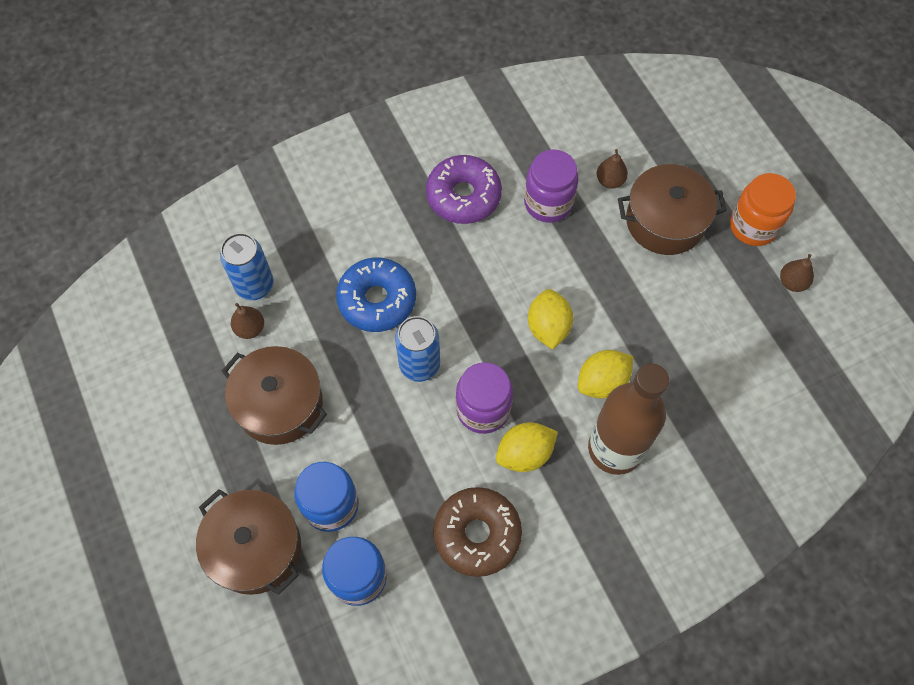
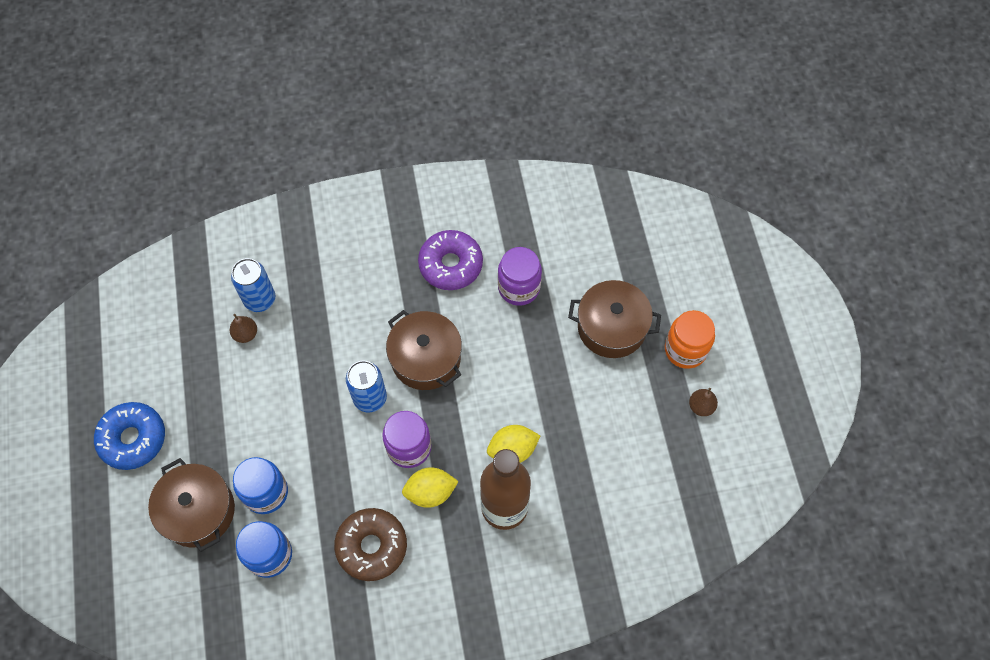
camera: 15 degrees right, 0 degrees up
brown pot [222,346,327,445] -> brown pot moved to [386,310,462,390]
blue donut [336,257,416,332] -> blue donut moved to [94,402,165,470]
yellow lemon [528,289,573,349] -> none
brown pear [597,149,628,189] -> none

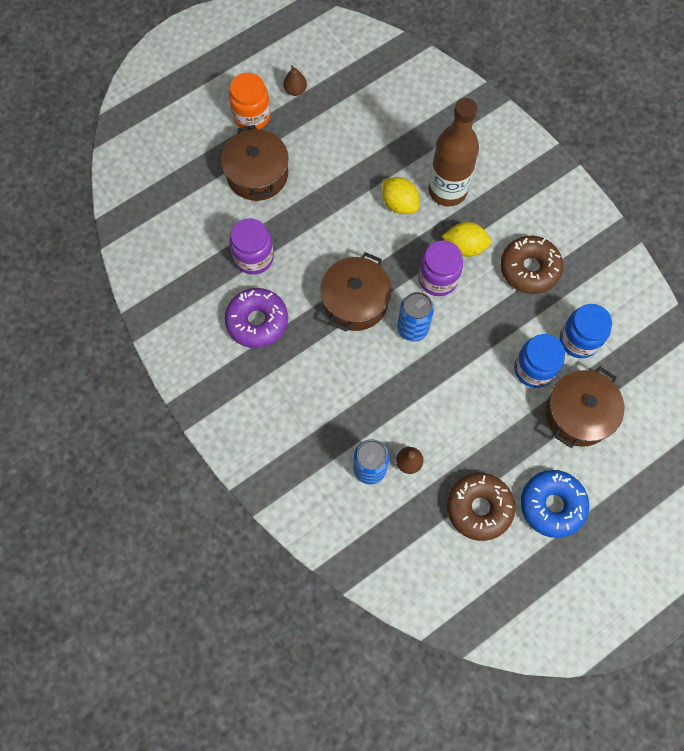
camera: 115 degrees left, 5 degrees up
yellow lemon [402,467,459,508] -> yellow lemon turned 45 degrees counterclockwise [442,222,492,257]
none -> brown donut [447,473,515,541]

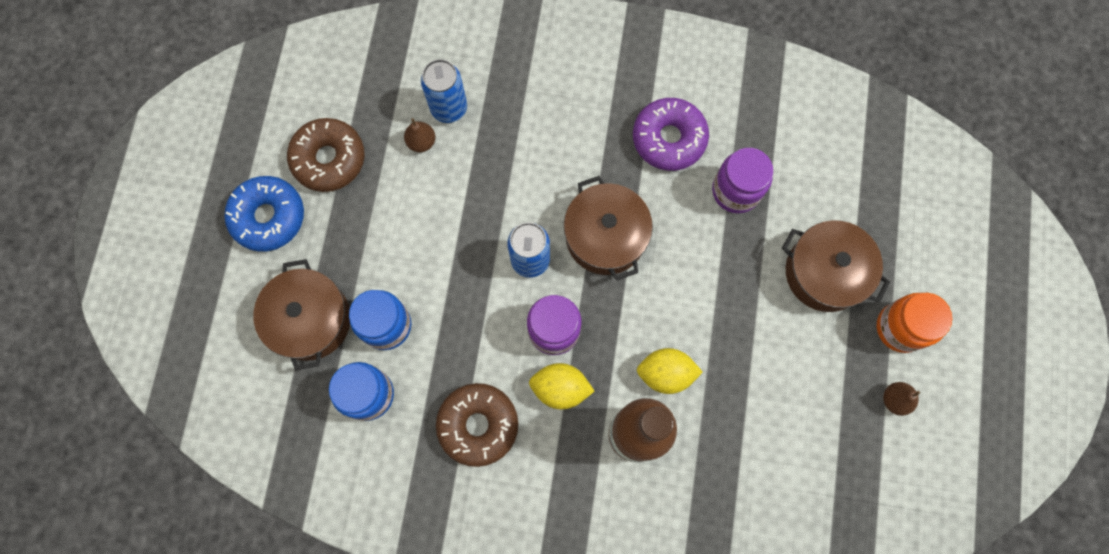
camera: 135 degrees right, 5 degrees up
yellow lemon [442,222,492,257] -> yellow lemon turned 45 degrees clockwise [529,363,594,410]

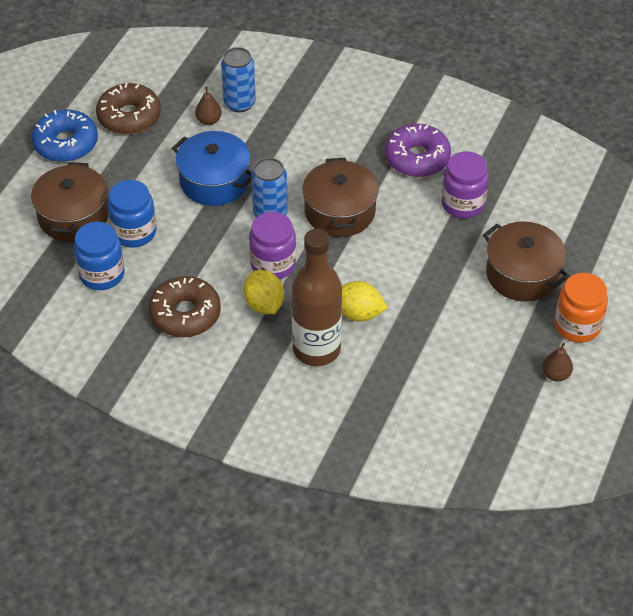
camera: 15 degrees right, 25 degrees down
yellow lemon [529,363,594,410] -> yellow lemon turned 45 degrees clockwise [244,270,284,314]
none -> blue pot [172,131,252,206]

